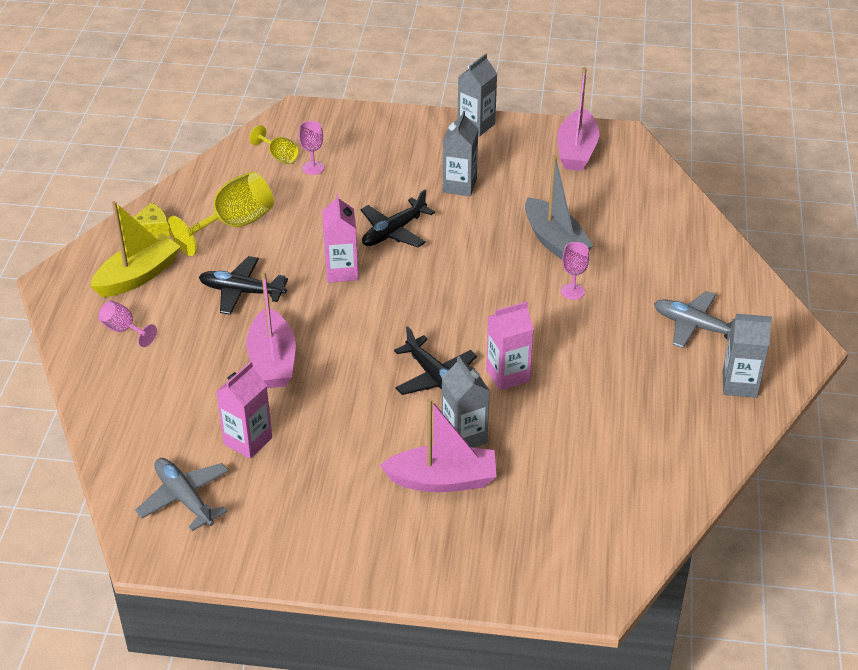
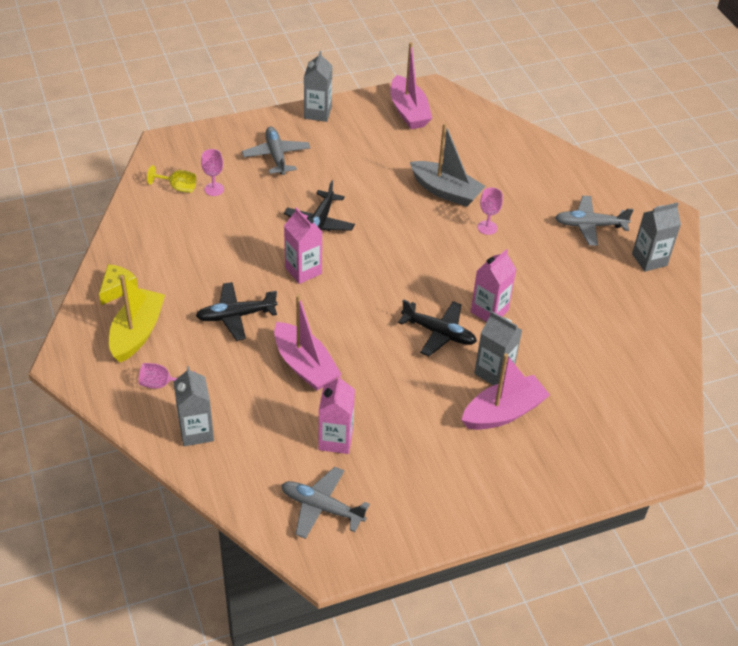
camera: 30 degrees left, 5 degrees up
yellow goblet [168,172,274,256] -> none
grey carton [443,111,478,196] -> grey carton moved to [174,366,214,446]
none -> grey plane [242,127,310,175]

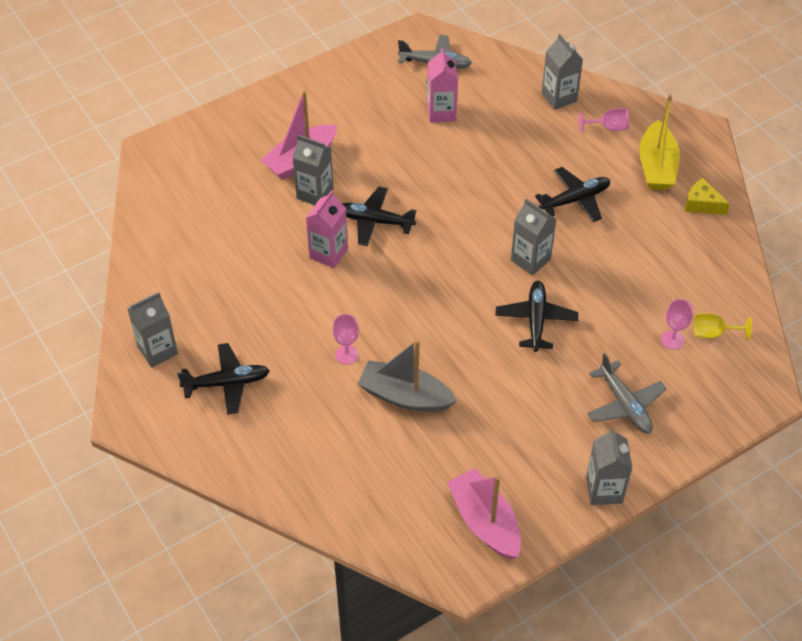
camera: 170 degrees right, 5 degrees up
yellow cheese [99,264,138,305] -> yellow cheese turned 105 degrees clockwise [685,178,730,215]
pink boat [274,294,341,391] -> none
pink carton [284,207,322,284] -> grey carton [511,199,556,275]
grey plane [555,196,633,246] -> black plane [177,343,270,415]

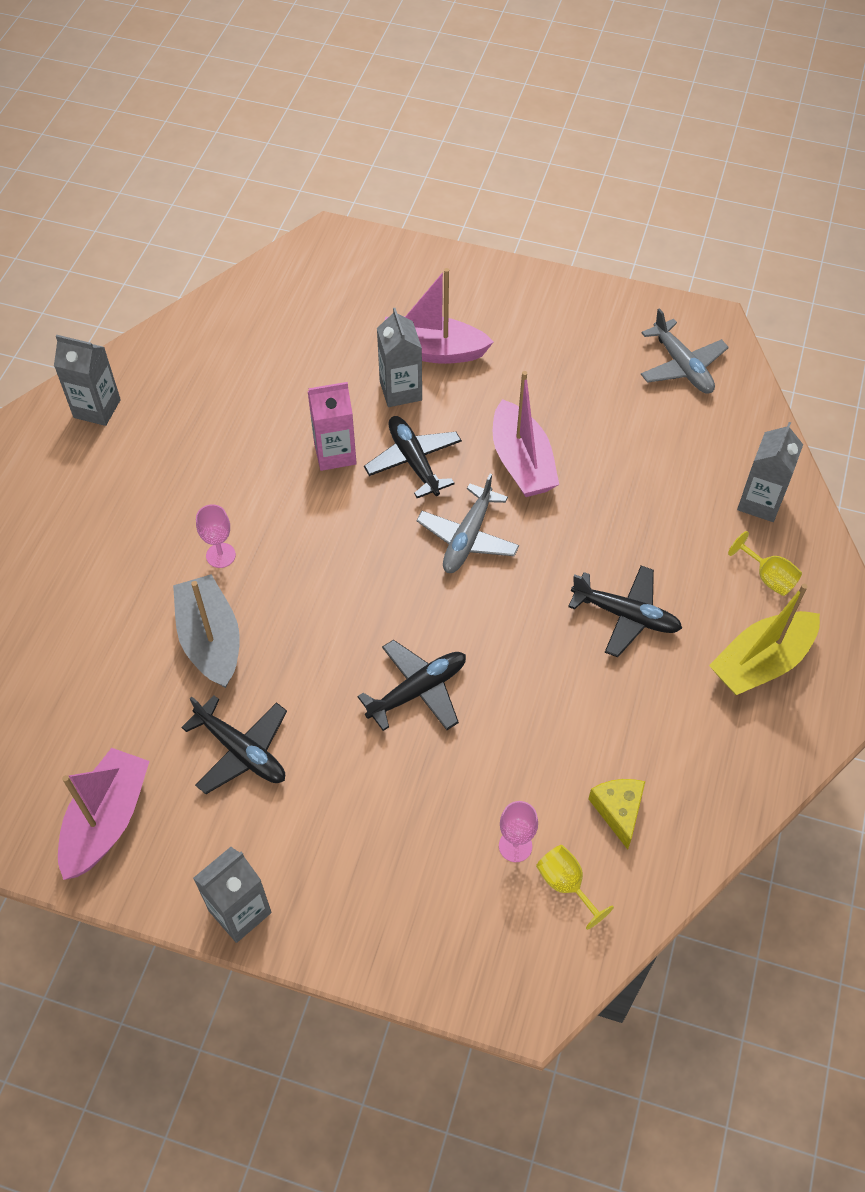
camera: 50 degrees right, 5 degrees up
black plane [177,343,270,415] -> black plane moved to [181,695,287,794]
pink carton [427,48,458,123] -> none
grey carton [511,199,556,275] -> none
pink goblet [579,108,629,132] -> yellow goblet [728,531,802,596]
grey plane [587,353,666,433] -> grey plane moved to [416,474,519,573]
yellow cheese [685,178,730,215] -> yellow cheese moved to [588,779,645,850]
none -> pink boat [493,371,559,497]

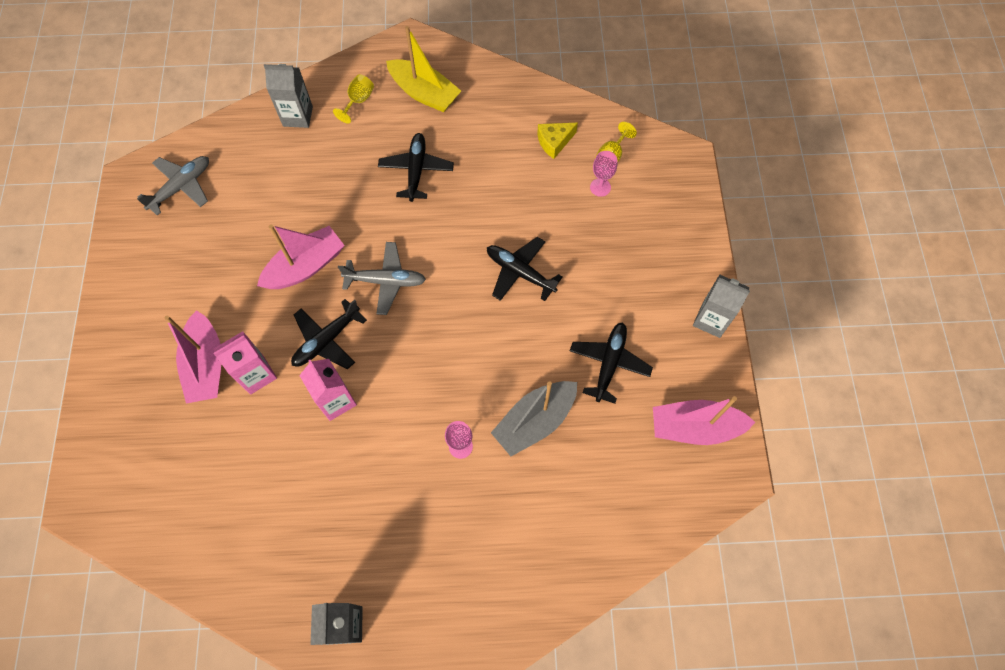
camera: 110 degrees left, 10 degrees up
grey carton [377,308,422,407] -> pink carton [213,331,277,395]

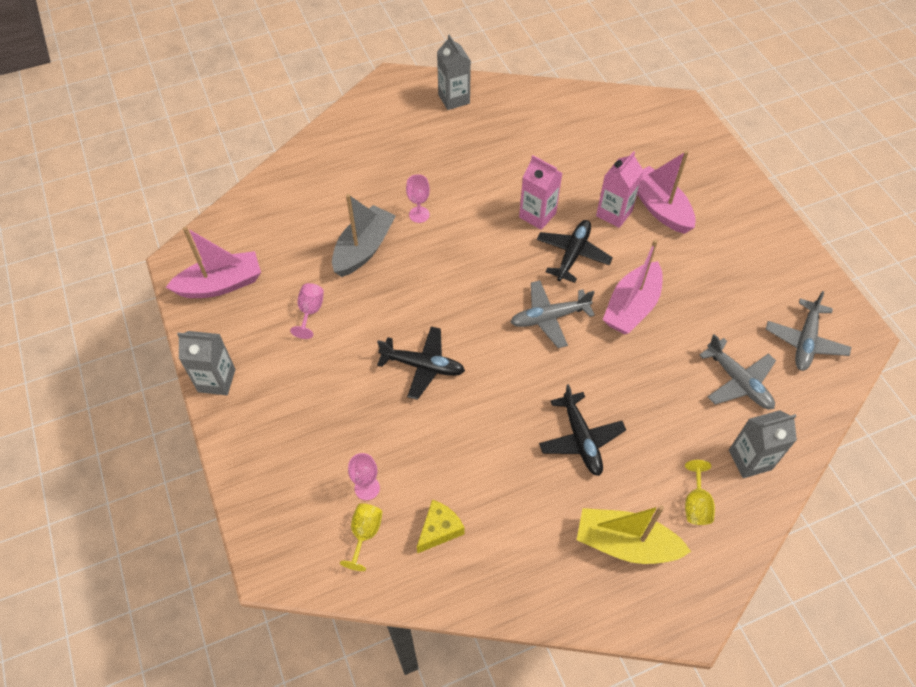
camera: 160 degrees right, 10 degrees down
black plane [570,322,653,404] -> pink goblet [290,283,324,339]
none -> grey plane [699,334,776,409]

